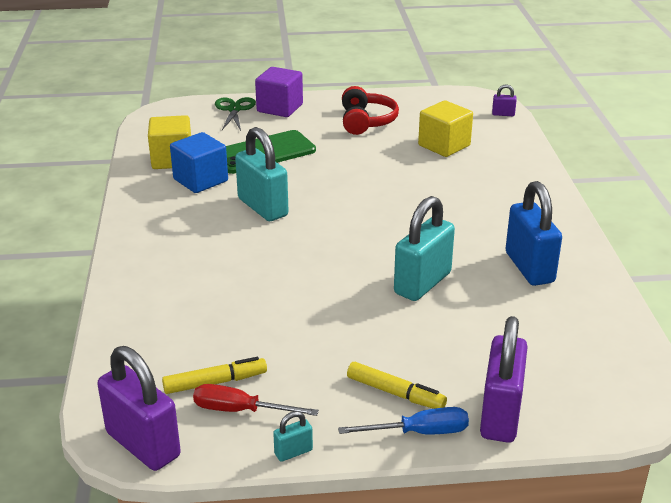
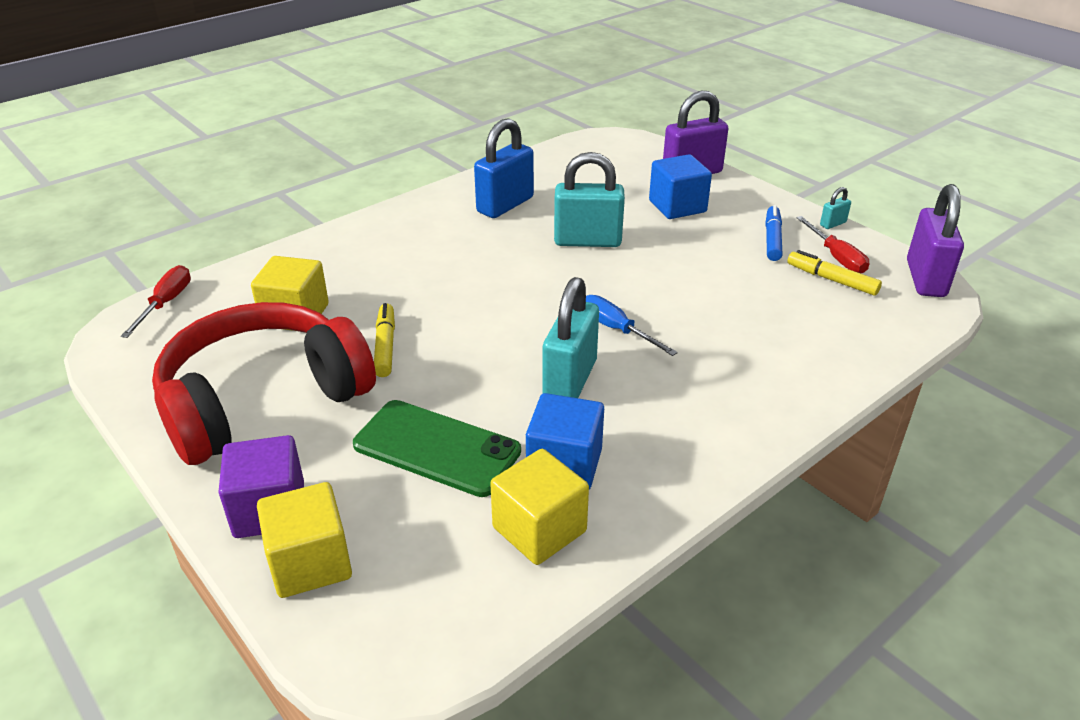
camera: 125 degrees left, 5 degrees up
green scissors [215,97,256,131] -> yellow cube [257,482,352,598]
turquoise padlock [273,411,313,462] -> turquoise padlock turned 60 degrees counterclockwise [820,187,851,229]
blue screwdriver [338,407,469,434] -> blue screwdriver moved to [586,295,678,356]
red headphones [342,86,399,135] -> red headphones [152,302,376,465], size x1.90
yellow marker [347,362,447,409] -> yellow marker moved to [374,303,395,377]
purple padlock [492,84,517,116] -> red screwdriver [121,265,191,338]
none -> blue cube [649,154,712,219]
none -> blue marker [765,205,783,261]

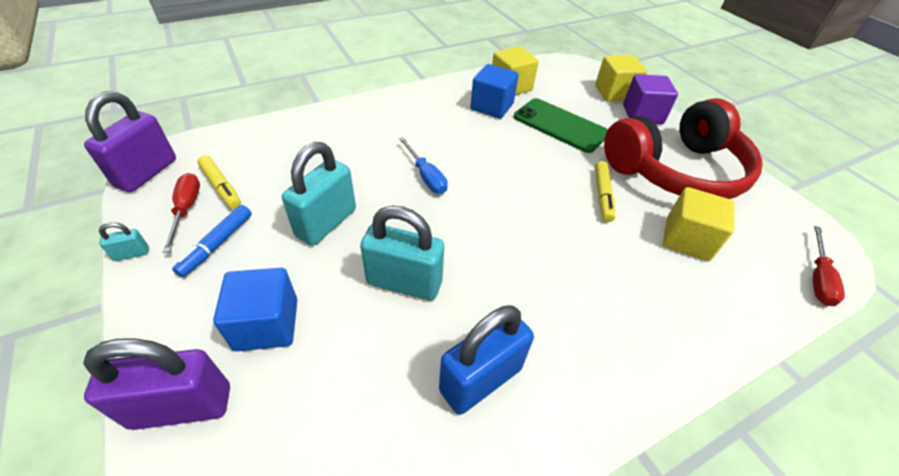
camera: 170 degrees left, 10 degrees up
turquoise padlock [542,277,599,398] -> turquoise padlock moved to [282,142,356,246]

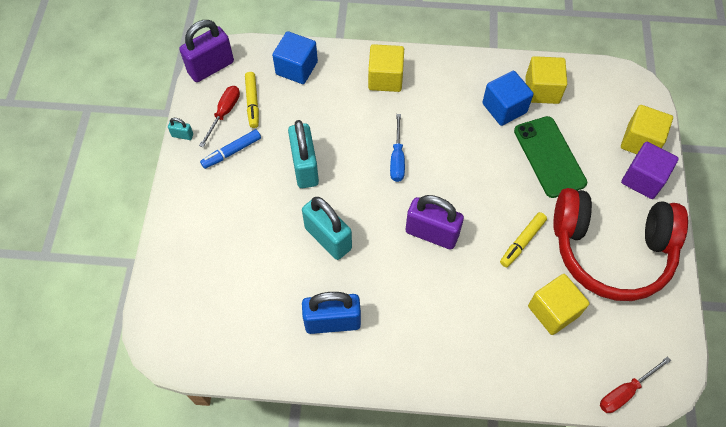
camera: 35 degrees right, 15 degrees up
purple padlock [83,338,230,430] -> purple padlock moved to [406,195,464,249]
blue cube [213,268,297,351] -> blue cube moved to [272,31,318,84]
turquoise padlock [282,142,356,246] -> turquoise padlock turned 75 degrees counterclockwise [288,120,319,188]
none -> yellow cube [368,44,404,92]

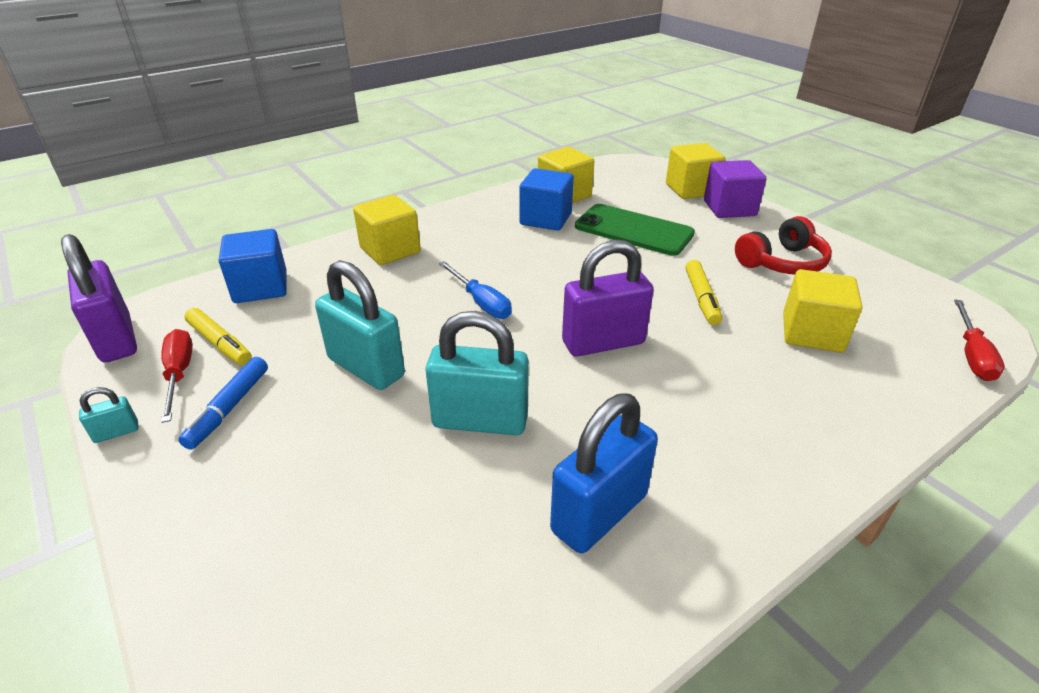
camera: 40 degrees left, 25 degrees down
purple padlock [179,20,234,82] -> purple padlock turned 45 degrees counterclockwise [61,234,137,362]
red headphones [553,188,688,301] -> red headphones [735,216,832,275], size x0.53

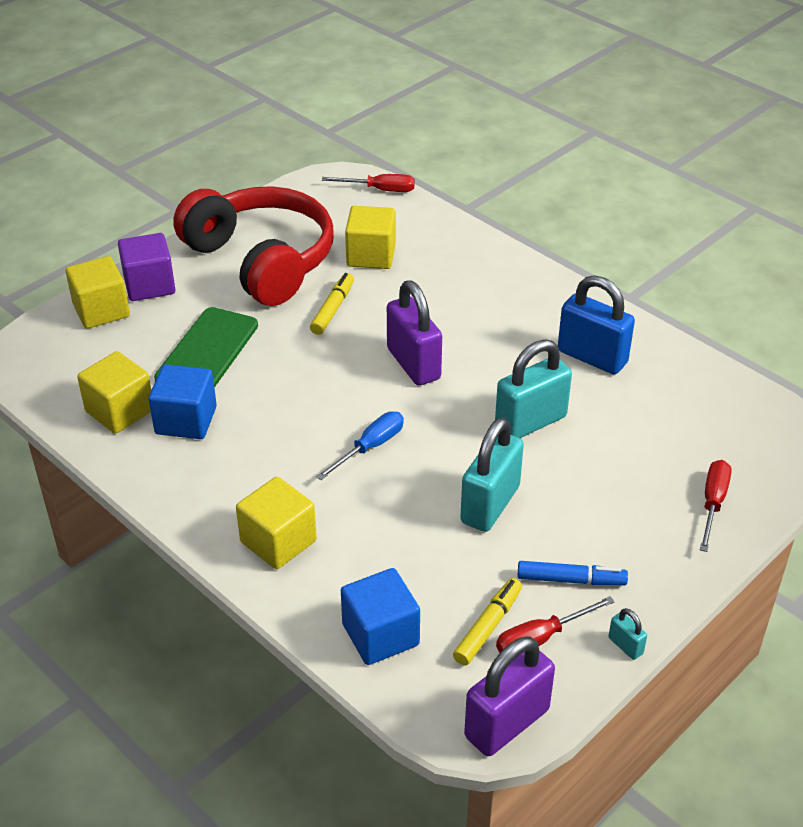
camera: 100 degrees left, 5 degrees up
turquoise padlock [425,311,529,435] -> turquoise padlock turned 60 degrees clockwise [495,339,572,438]
yellow marker [685,260,722,325] -> yellow marker turned 60 degrees counterclockwise [310,273,354,335]
red headphones [735,216,832,275] -> red headphones [173,186,334,306], size x1.90
none -> red screwdriver [700,460,732,552]

